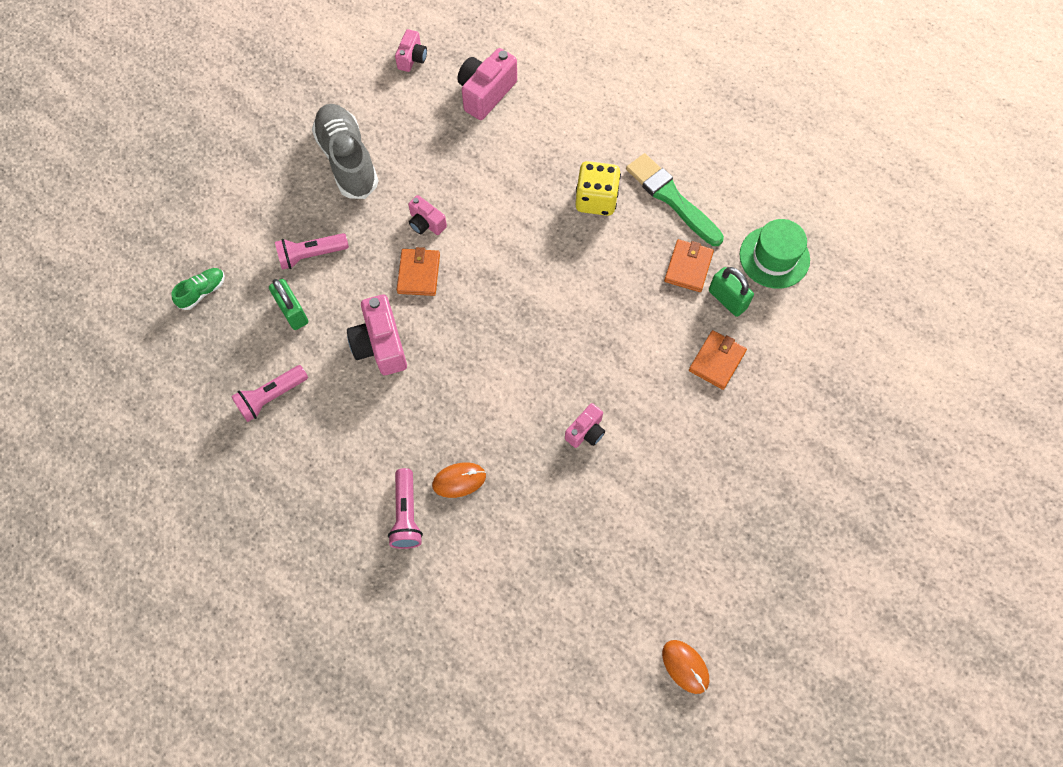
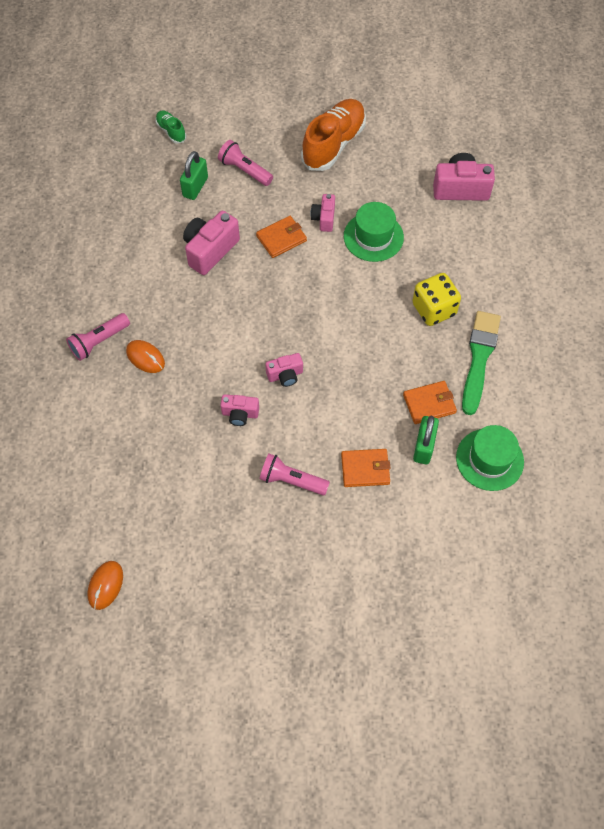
camera: 55 degrees right, 5 degrees down
green shoe [171,268,225,310] -> green shoe turned 135 degrees counterclockwise [155,111,186,144]
pink flashlight [231,365,308,422] -> pink flashlight moved to [260,454,330,495]
grey shoe [312,104,379,199] -> orange shoe [301,99,366,171]
pink camera [395,29,427,72] -> pink camera moved to [265,353,303,387]
none -> green hat [344,202,404,262]

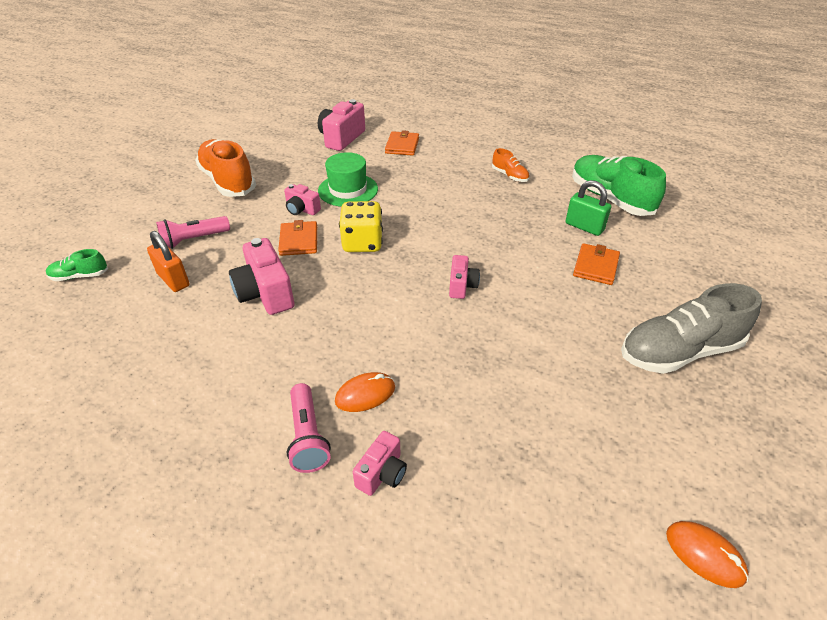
camera: 65 degrees left, 20 degrees down
green padlock [180,151,208,200] -> orange padlock [147,231,190,292]
pink camera [220,394,259,426] -> pink camera moved to [353,431,407,496]
pink flashlight [260,454,330,495] -> none
orange wallet [403,381,457,424] -> orange wallet moved to [385,130,419,156]
yellow dice [412,273,461,326] -> yellow dice moved to [339,201,383,252]
green hat [456,425,524,491] -> green shoe [572,155,666,216]
green brush [462,311,501,415] -> orange shoe [492,148,529,182]
none -> grey shoe [621,283,762,374]

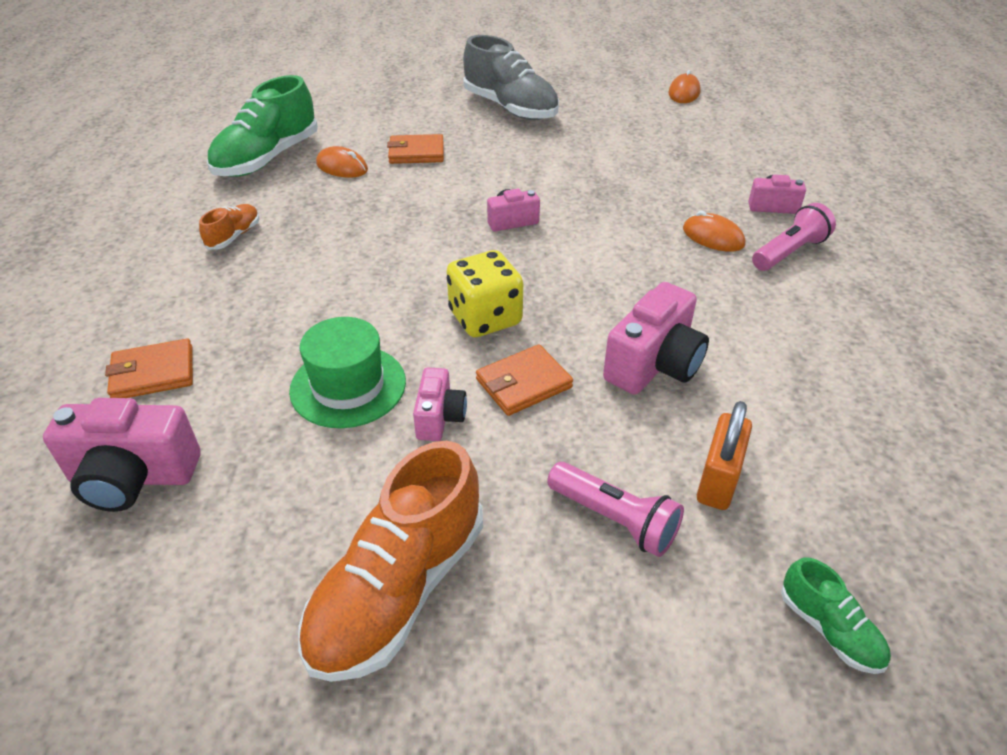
camera: 115 degrees left, 0 degrees up
green padlock [566,180,611,236] -> orange mouse [316,146,368,178]

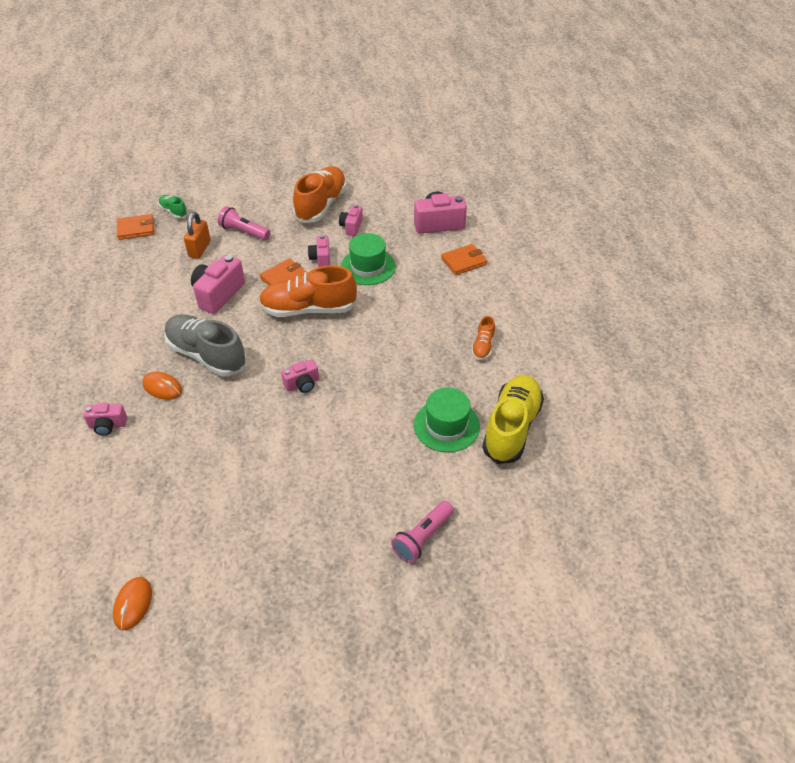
camera: 170 degrees right, 5 degrees up
green shoe [207,75,318,177] -> yellow shoe [482,375,544,464]
orange mouse [316,146,368,178] -> green hat [414,388,480,452]
orange wallet [387,134,444,164] -> orange wallet moved to [117,214,154,240]
yellow dice [446,250,523,337] -> orange shoe [259,265,357,317]
grey shoe [463,35,559,120] -> grey shoe moved to [164,314,247,376]
pink flashlight [752,203,836,271] -> pink flashlight moved to [391,501,454,563]
none -> pink camera [339,204,363,236]

